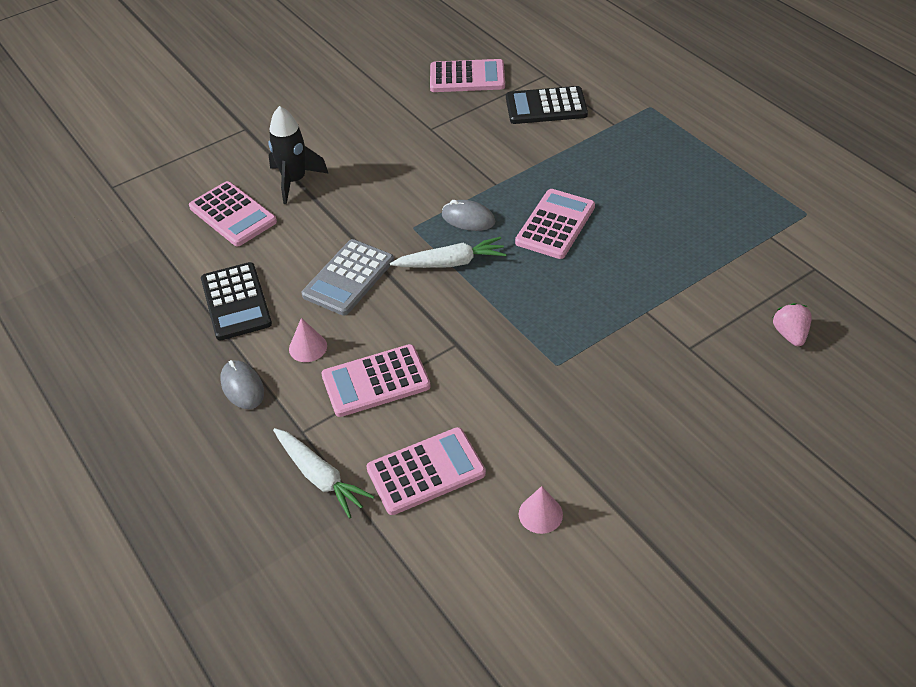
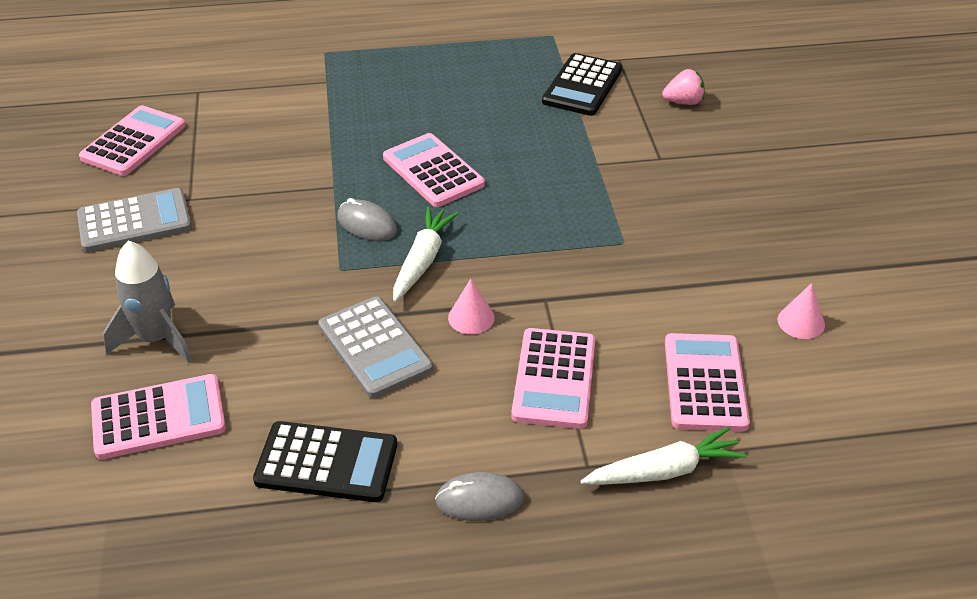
camera: 65 degrees left, 5 degrees down
black rocket [268,106,329,204] -> grey rocket [103,240,192,363]
pink cone [289,318,327,362] -> pink cone moved to [448,279,495,334]
grey mouse [442,200,496,231] -> grey mouse turned 75 degrees clockwise [337,198,397,241]
black calculator [506,86,588,124] -> black calculator moved to [542,53,622,116]
pink strawberry [773,303,812,346] -> pink strawberry turned 150 degrees clockwise [662,69,705,105]
none -> grey calculator [77,188,192,252]

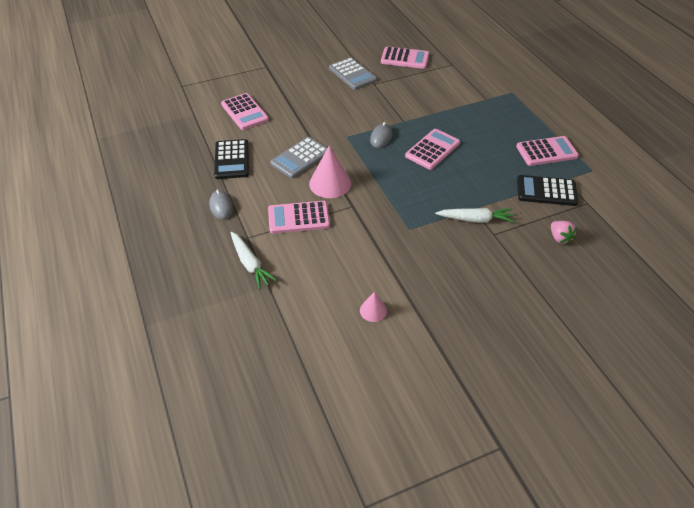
camera: 75 degrees right, 5 degrees up
grey rocket [103,240,192,363] -> none
white carrot [393,207,458,302] -> white carrot moved to [435,208,515,223]
pink cone [448,279,495,334] -> pink cone [309,146,351,198], size x1.85
pink calculator [665,333,750,431] -> pink calculator moved to [516,136,579,166]

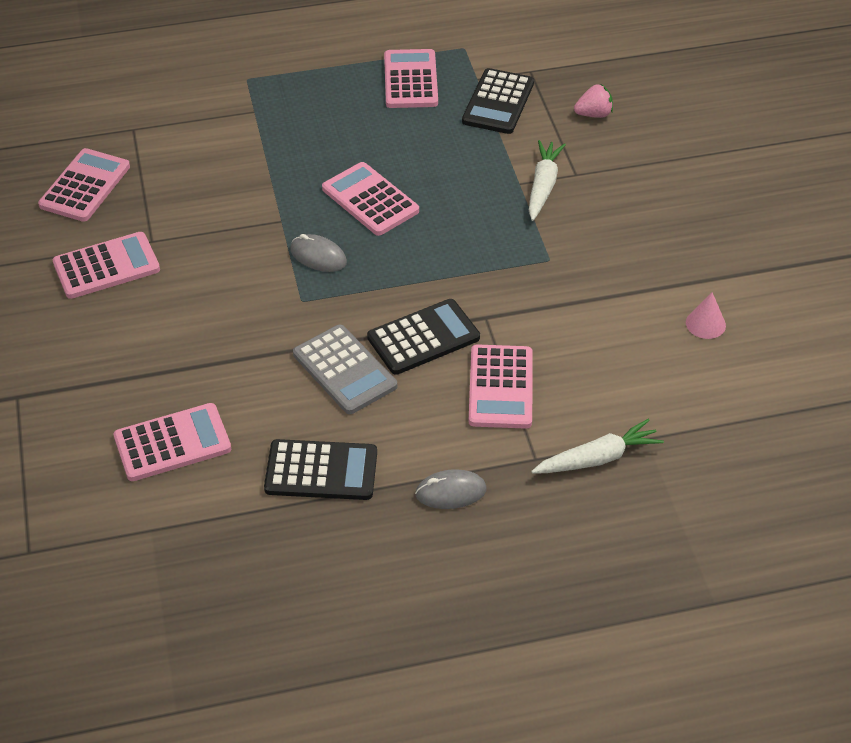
camera: 80 degrees left, 0 degrees up
pink cone [309,146,351,198] -> black calculator [367,299,480,375]
grey calculator [329,57,377,90] -> pink calculator [53,232,160,299]

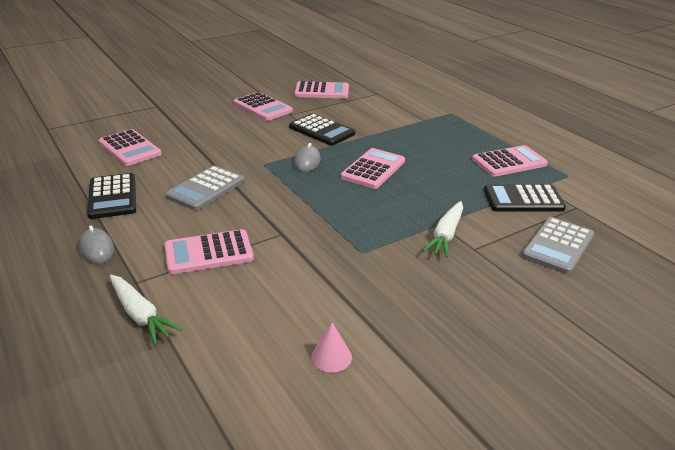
camera: 70 degrees right, 15 degrees down
black calculator [367,299,480,375] -> black calculator moved to [289,113,355,146]
white carrot [529,140,566,221] -> white carrot turned 120 degrees clockwise [422,201,463,258]
pink strawberry [574,84,613,118] -> grey calculator [522,217,594,274]

